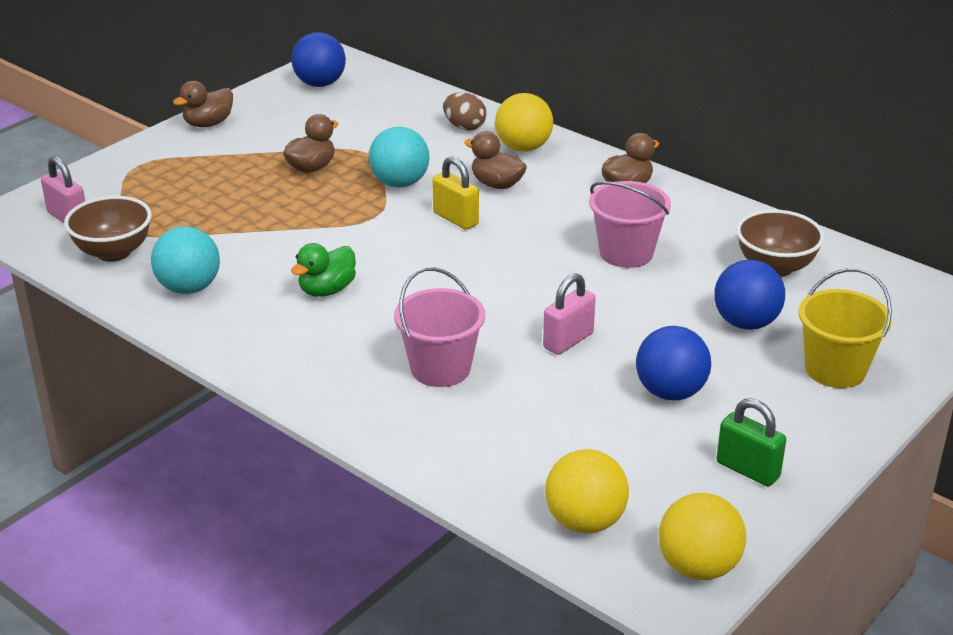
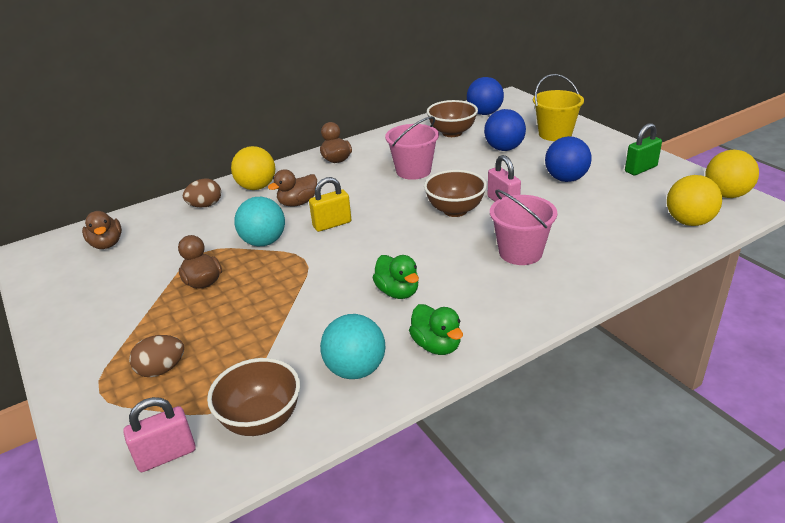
camera: 70 degrees left, 0 degrees up
brown duck [173,81,233,127] -> brown duck moved to [82,211,122,249]
blue ball [291,32,346,87] -> blue ball moved to [467,77,504,115]
none -> brown egg [129,335,184,377]
none -> green duck [409,304,463,355]
none -> brown bowl [424,170,487,217]

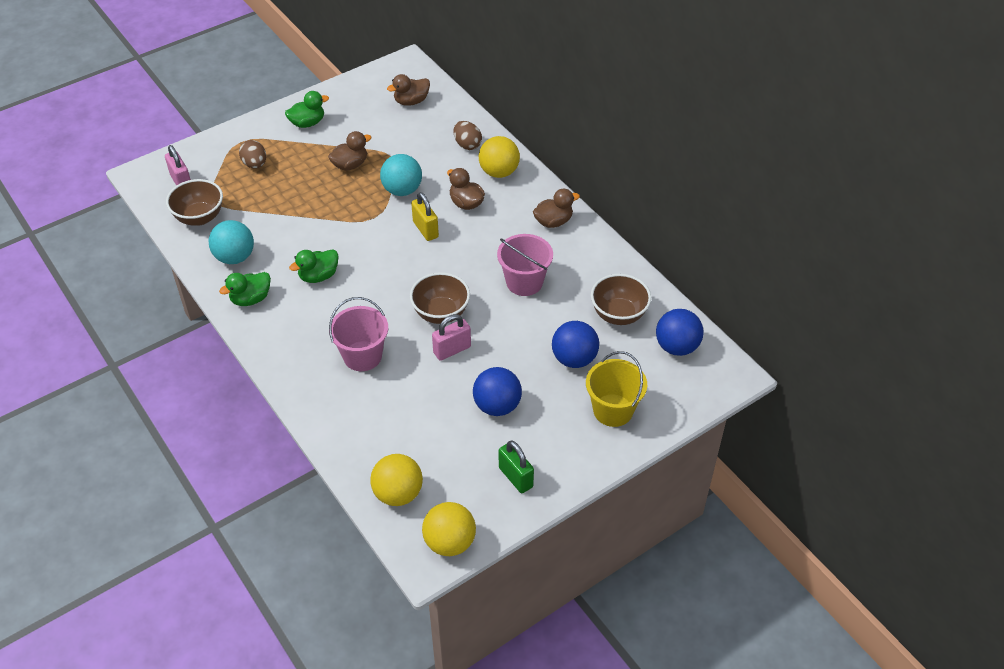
camera: 85 degrees right, 15 degrees up
none -> green duck [285,91,329,128]

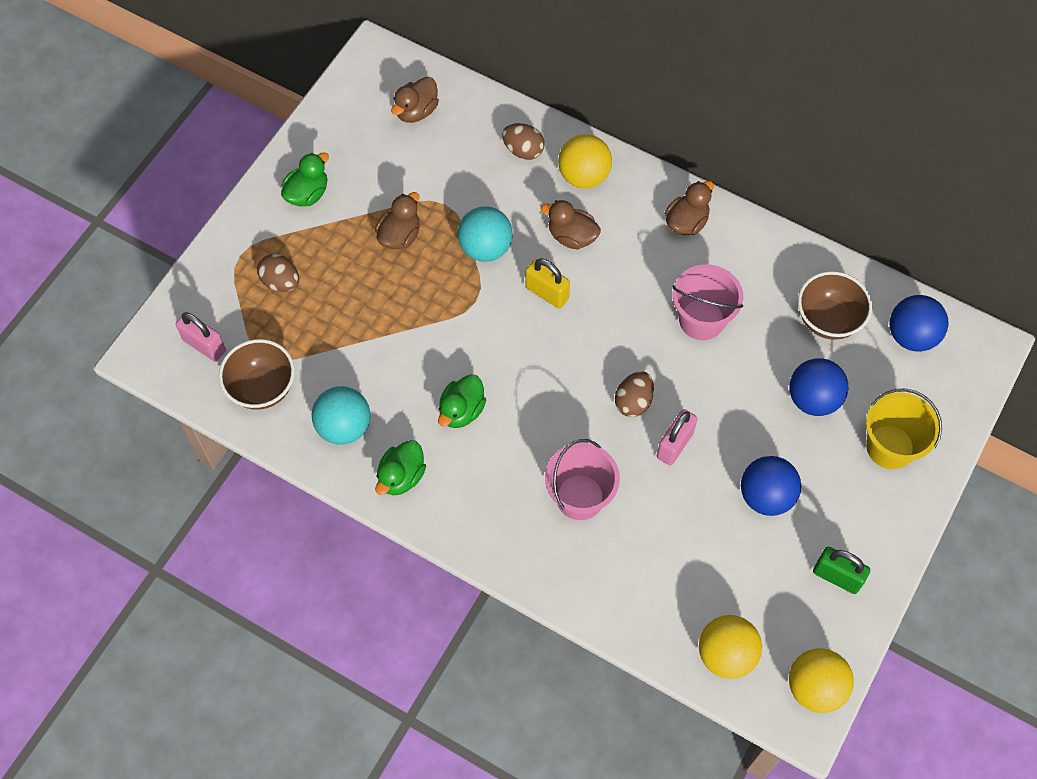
camera: 25 degrees left, 15 degrees up
brown bowl [410,272,470,324] -> brown egg [615,371,654,417]

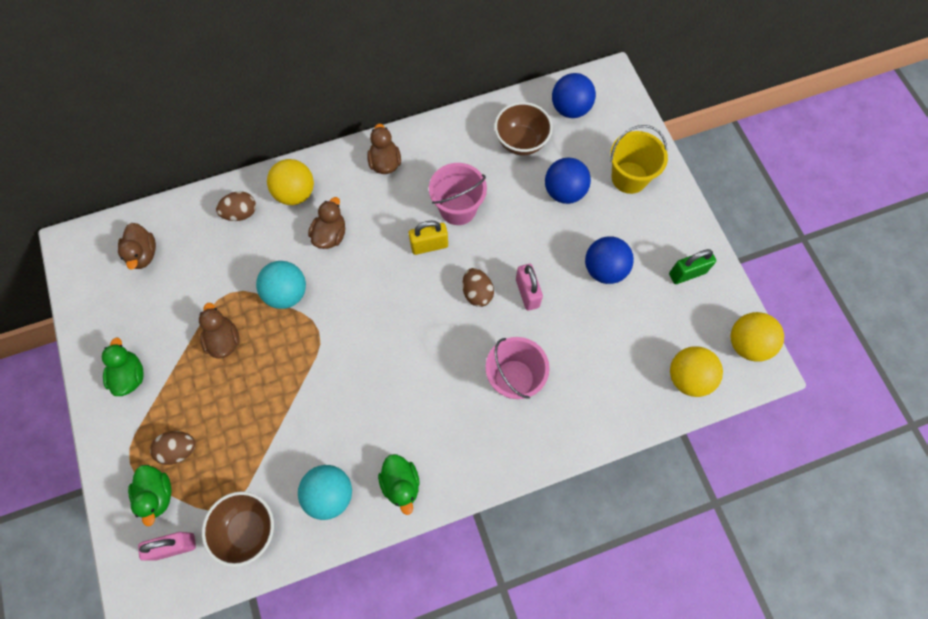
camera: 50 degrees left, 5 degrees up
green duck [438,374,486,428] -> green duck moved to [128,465,172,526]
yellow padlock [525,258,570,309] -> yellow padlock moved to [408,220,448,255]
brown duck [541,200,601,249] -> brown duck turned 135 degrees clockwise [308,197,345,249]

